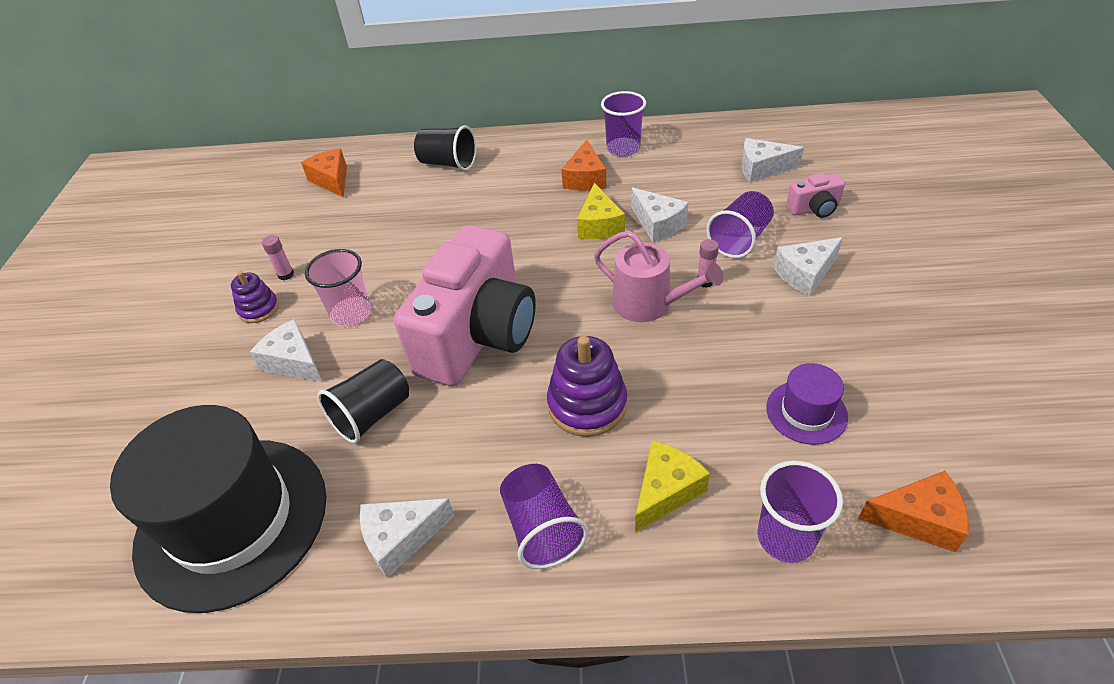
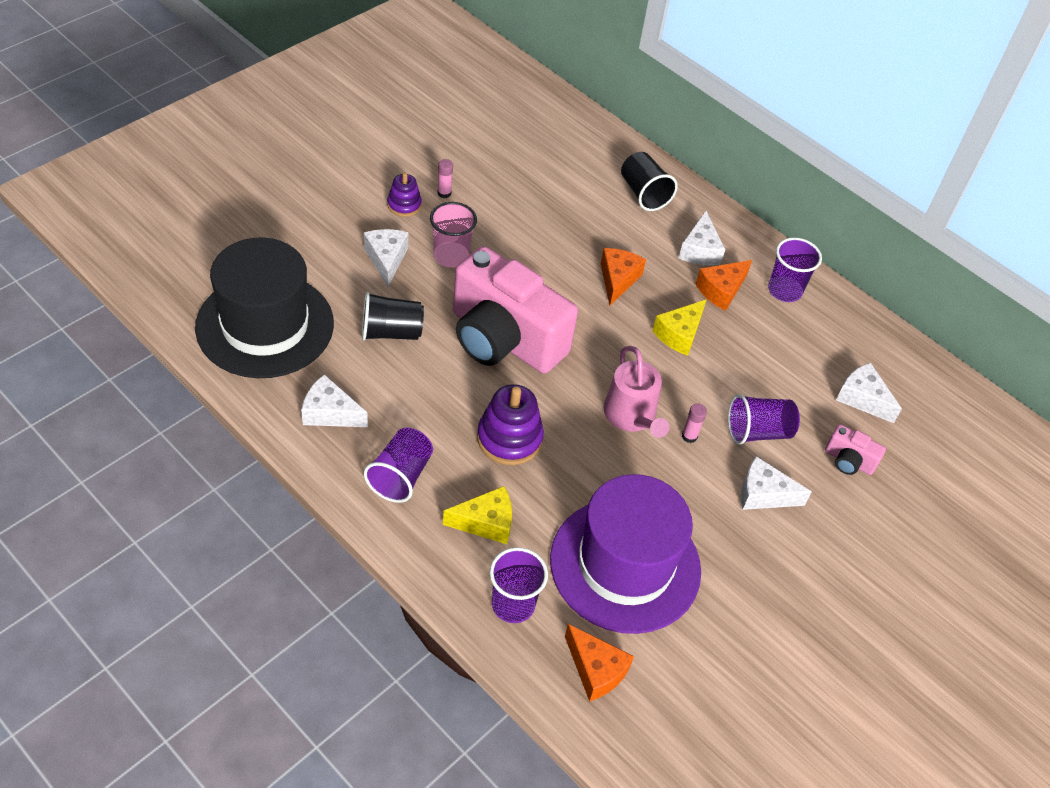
camera: 35 degrees right, 5 degrees up
orange cheese [301,148,347,198] -> orange cheese moved to [601,248,646,305]
pink camera [394,225,536,386] -> pink camera turned 60 degrees clockwise [453,246,578,374]
white cheese [631,187,689,243] -> white cheese moved to [679,211,726,266]
purple hat [766,363,848,445] -> purple hat [550,474,701,634], size x2.27

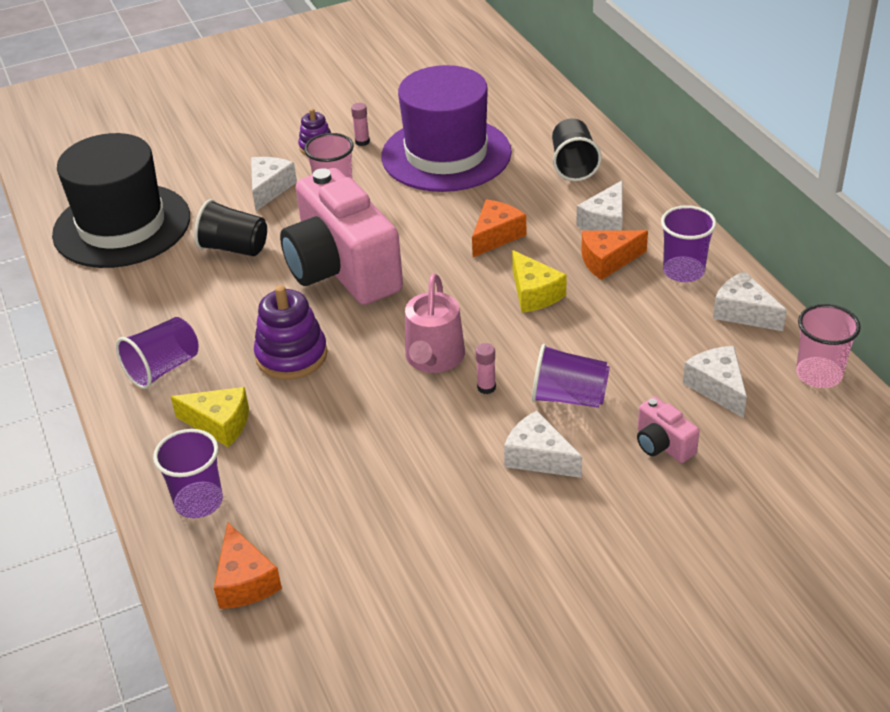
camera: 30 degrees right, 10 degrees down
white cheese [301,374,368,427] -> white cheese moved to [713,271,787,331]
purple hat [550,474,701,634] -> purple hat moved to [381,65,512,192]
yellow cheese [652,299,707,356] -> yellow cheese turned 90 degrees counterclockwise [512,250,567,313]
none -> pink cup [796,304,861,388]

